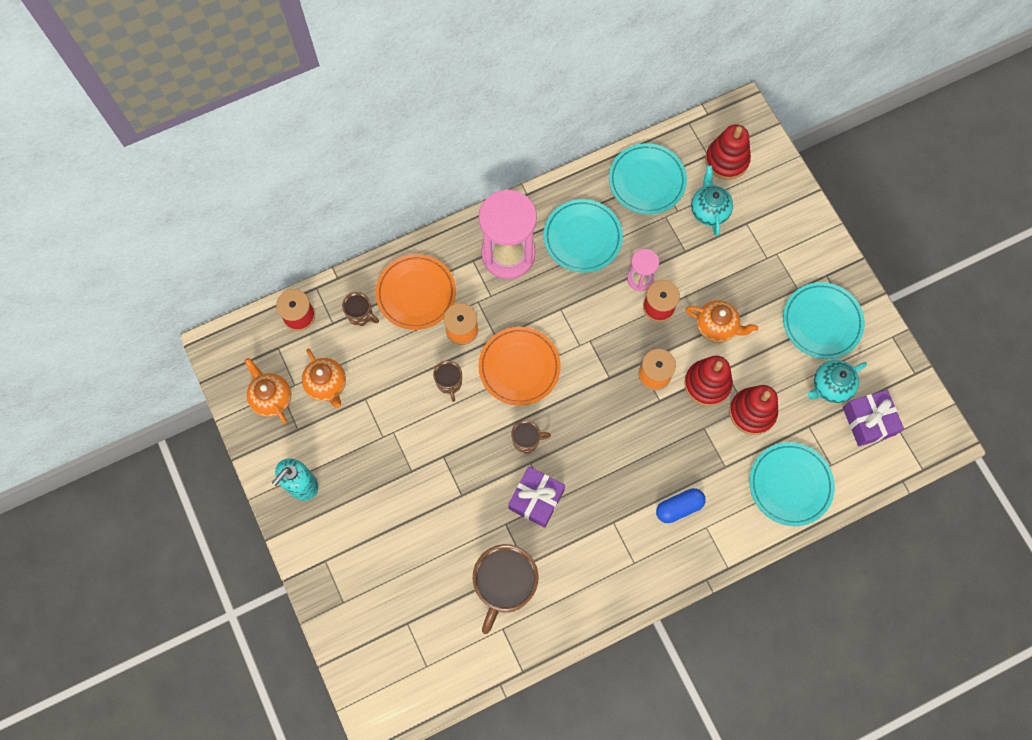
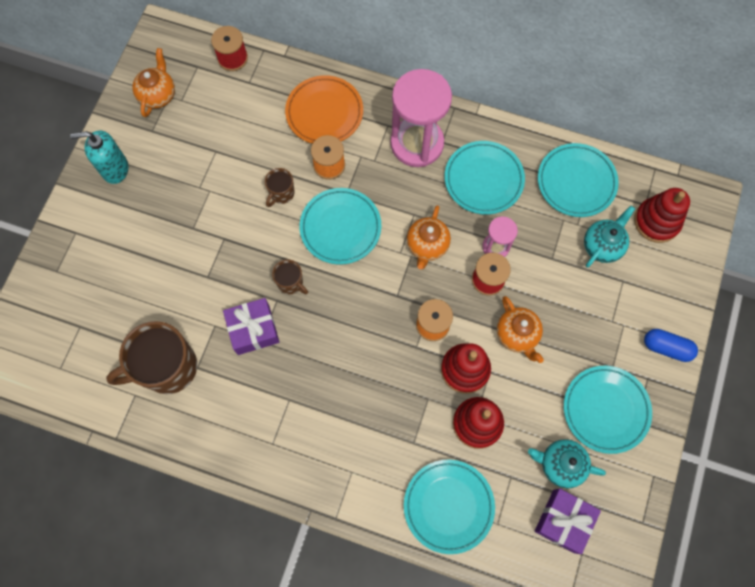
camera: 45 degrees right, 0 degrees up
orange teapot [302,349,346,408] -> orange teapot moved to [407,205,451,269]
brown mug [342,292,379,326] -> none
orange plate [478,327,561,406] -> turquoise plate [300,188,381,265]
blue capsule [656,488,706,523] -> blue capsule moved to [644,329,698,362]

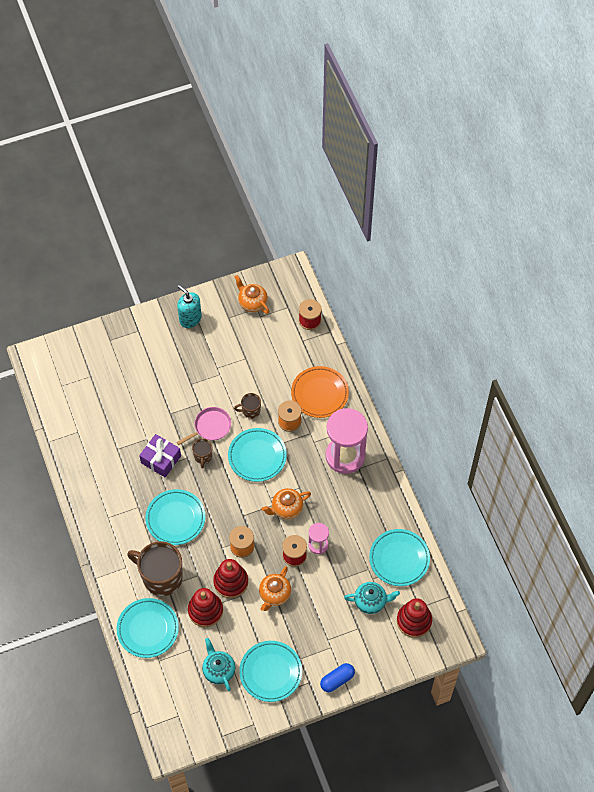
camera: 50 degrees right, 10 degrees down
brown mug [106,321,197,394] -> brown mug moved to [127,541,183,596]
orange teapot [132,48,175,117] -> orange teapot turned 105 degrees counterclockwise [235,275,270,314]
turquoise plate [445,141,525,215] -> turquoise plate moved to [145,489,205,545]
purple gift [535,489,601,554] -> none
blue capsule [644,329,698,362] -> blue capsule turned 75 degrees clockwise [320,663,355,692]
none -> pink pan [177,407,231,445]

